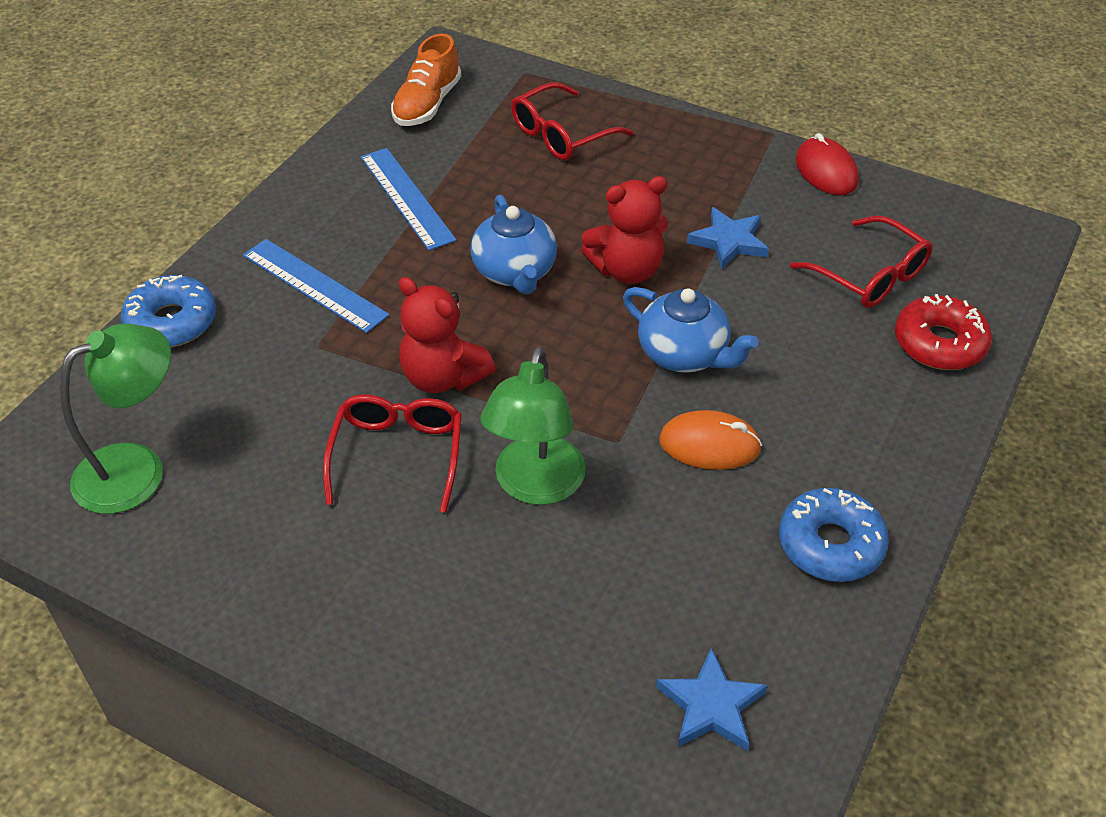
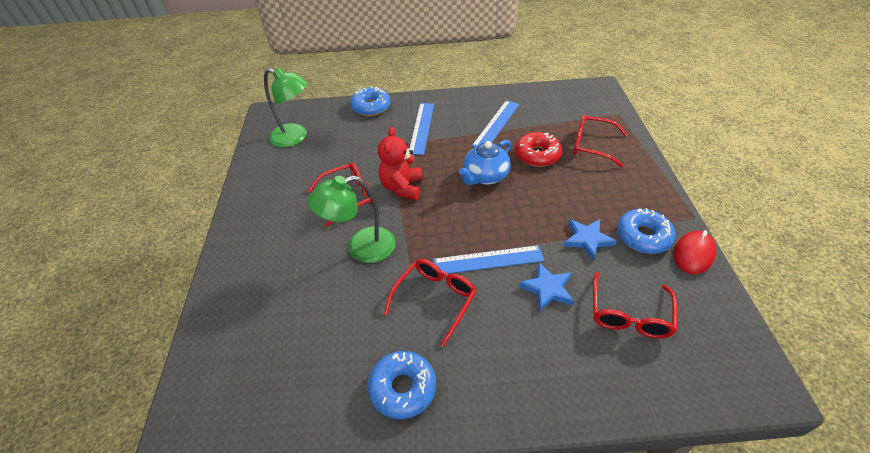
camera: 60 degrees right, 0 degrees up
orange shoe [391,34,461,126] -> none
red teddy bear [581,176,668,284] -> none
blue teapot [623,287,759,372] -> blue ruler [433,245,544,274]
blue star [656,647,768,751] -> blue star moved to [519,262,574,312]
orange mouse [659,410,762,470] -> red glasses [384,259,476,347]
red donut [895,294,992,370] -> red donut moved to [515,132,562,167]
none -> blue donut [617,208,675,254]

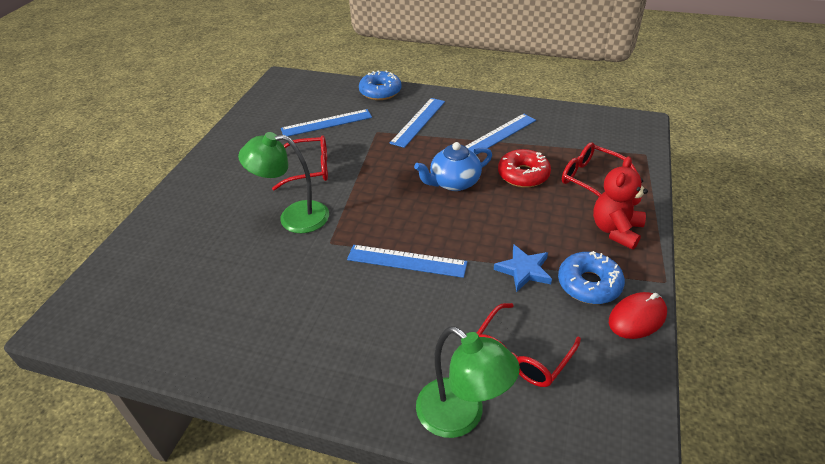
camera: 20 degrees right, 5 degrees down
green lamp [264,68,308,147] -> green lamp moved to [416,326,520,438]
blue donut [368,351,436,419] -> none
red teddy bear [378,127,423,200] -> red teddy bear moved to [593,156,648,250]
red glasses [384,259,476,347] -> none
blue star [519,262,574,312] -> none
none -> blue ruler [281,109,372,136]

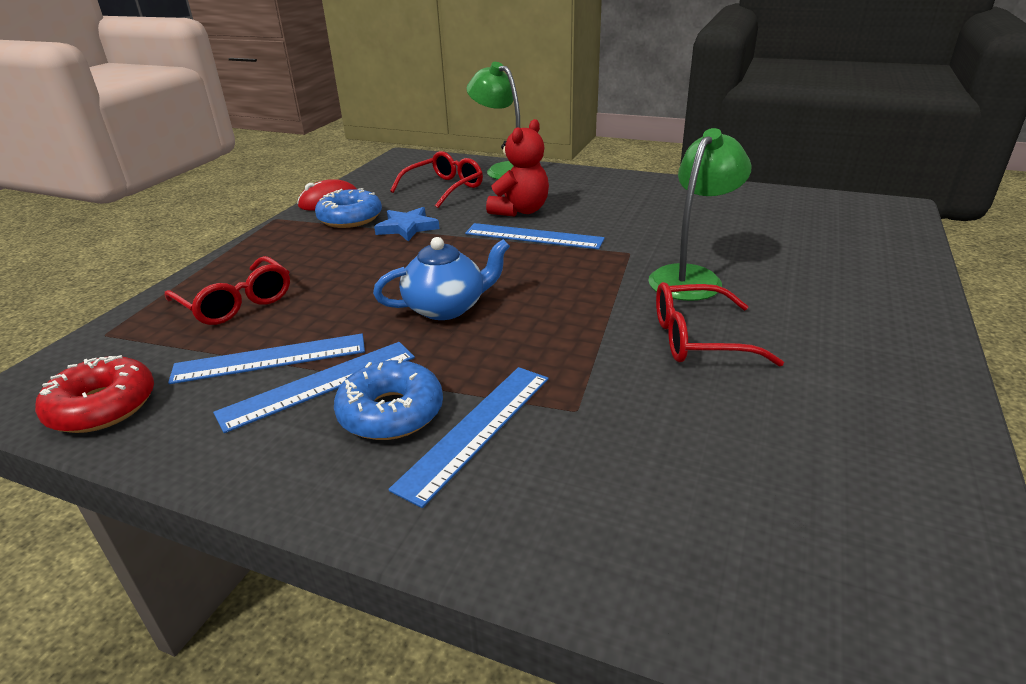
camera: 175 degrees left, 10 degrees down
green lamp [238,132,329,233] -> green lamp turned 60 degrees counterclockwise [648,128,752,301]
blue ruler [281,109,372,136] -> blue ruler moved to [168,334,365,384]
blue donut [359,71,402,100] -> blue donut moved to [334,358,443,440]
red donut [498,149,551,188] -> red donut moved to [35,355,154,433]
red teddy bear [593,156,648,250] -> red teddy bear moved to [486,119,549,217]

